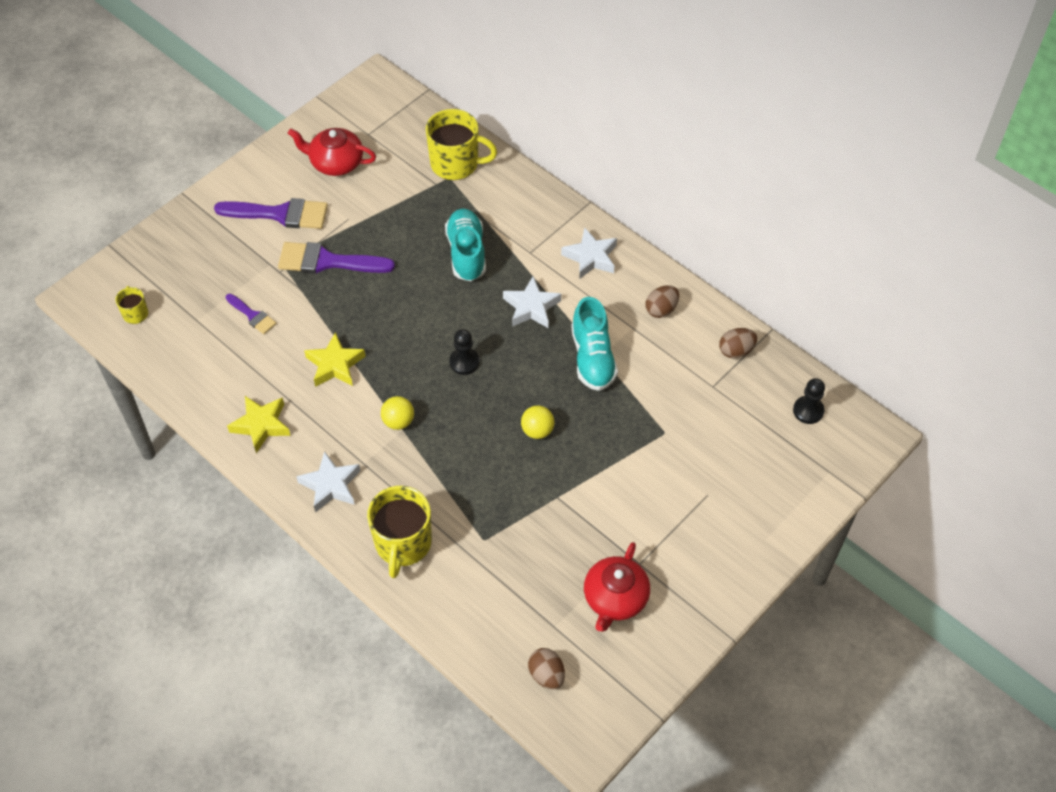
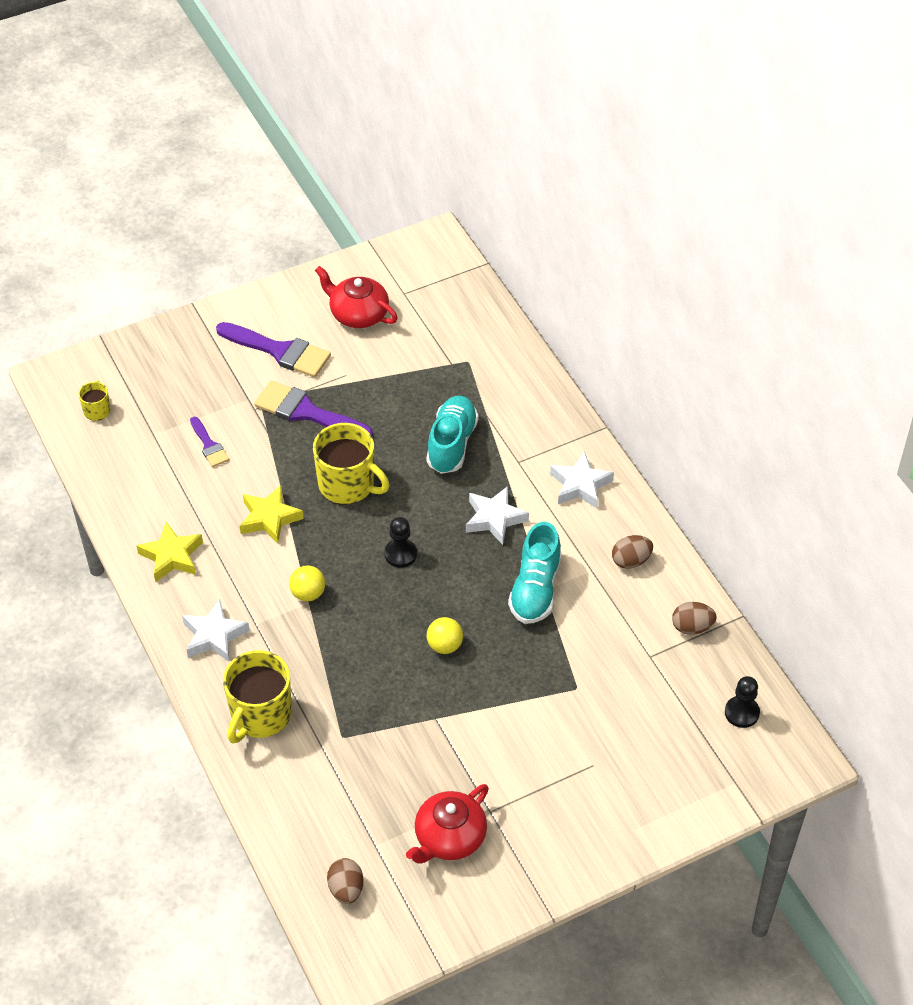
camera: 20 degrees right, 5 degrees down
yellow mug [426,109,497,180] -> yellow mug moved to [313,423,390,504]

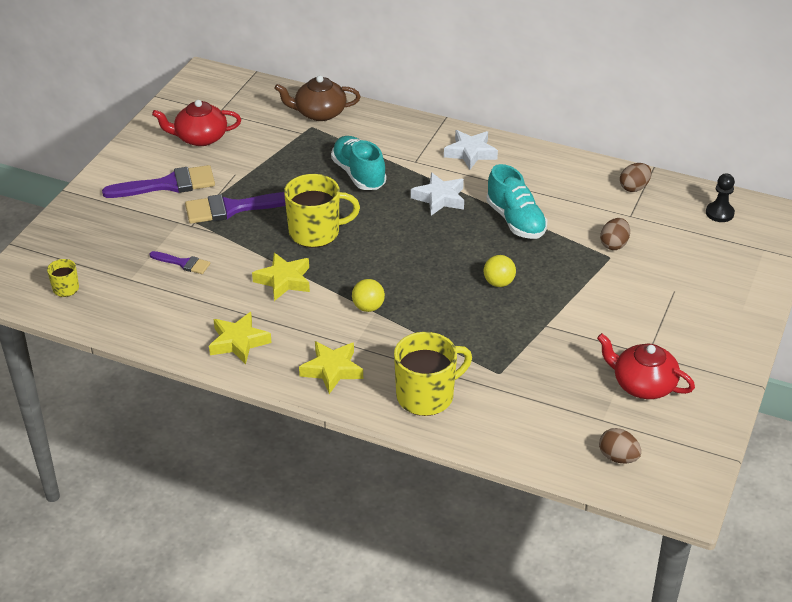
camera: 40 degrees left, 10 degrees down
white star [182,600,250,662] -> yellow star [299,341,363,394]
yellow mug [223,650,292,743] -> yellow mug turned 105 degrees counterclockwise [394,332,472,416]
black pawn [384,517,417,568] -> none
red teapot [406,784,489,864] -> red teapot turned 120 degrees clockwise [597,333,695,399]
brown egg [612,535,653,569] -> brown egg moved to [600,218,630,250]
none -> brown teapot [275,75,361,121]

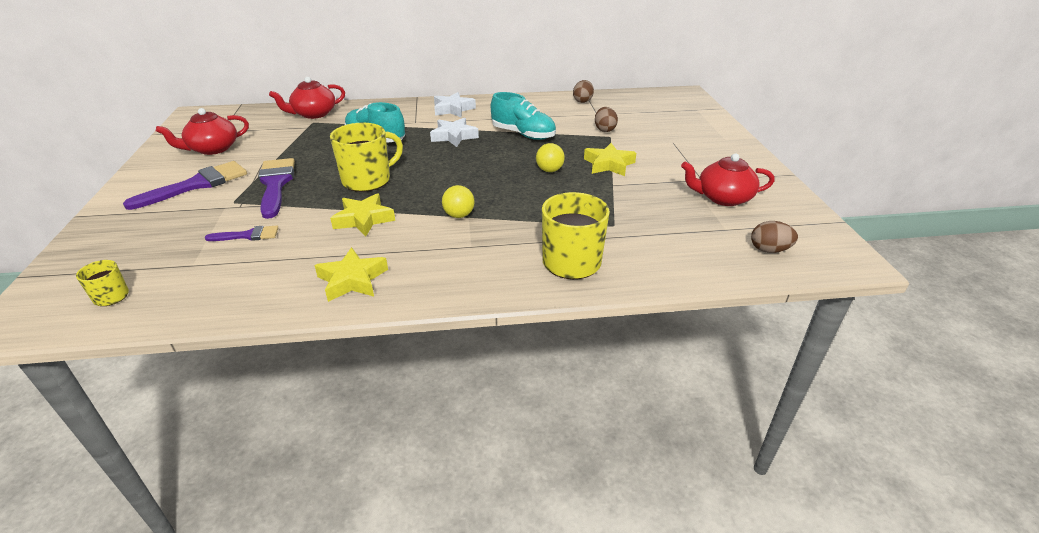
camera: 30 degrees left, 5 degrees down
purple brush [185,192,286,224] -> purple brush turned 120 degrees clockwise [258,158,295,219]
brown teapot [275,75,361,121] -> red teapot [269,77,345,119]
yellow star [299,341,363,394] -> yellow star moved to [584,143,636,176]
black pawn [706,174,735,222] -> none

